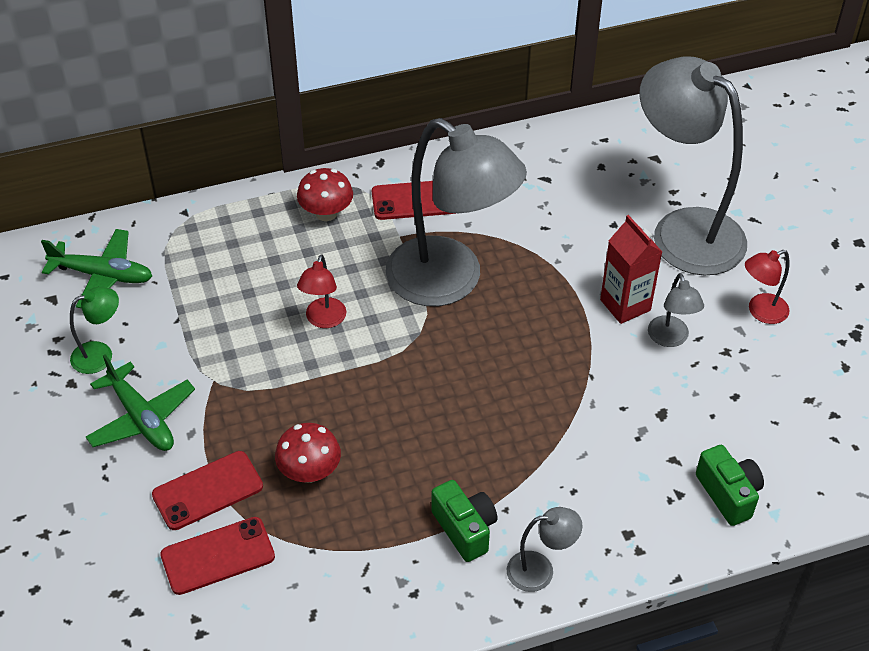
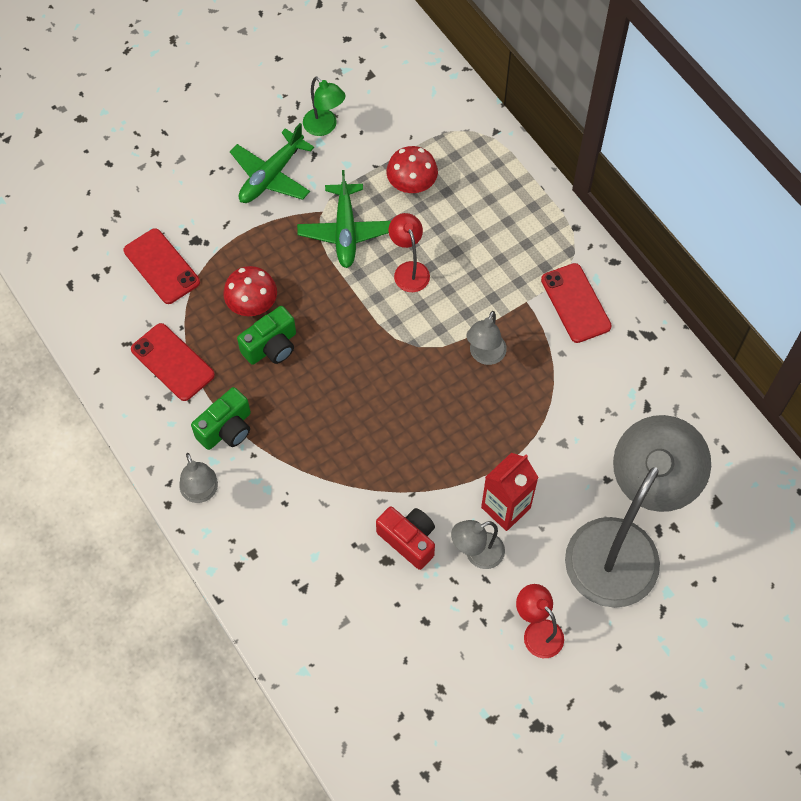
camera: 75 degrees right, 15 degrees up
green plane [41,229,152,308] -> green plane moved to [297,170,391,268]
red phone [152,451,263,530] -> red phone moved to [131,323,215,401]
red mushroom [297,168,353,221] -> red mushroom moved to [386,146,438,194]
red lamp [297,254,347,328] -> red lamp turned 75 degrees clockwise [389,213,430,292]
grey lamp [386,118,527,306] -> grey lamp [466,311,507,365], size x0.42
green camera [696,445,764,526] -> green camera moved to [237,306,296,365]
none -> red camera [376,506,435,570]

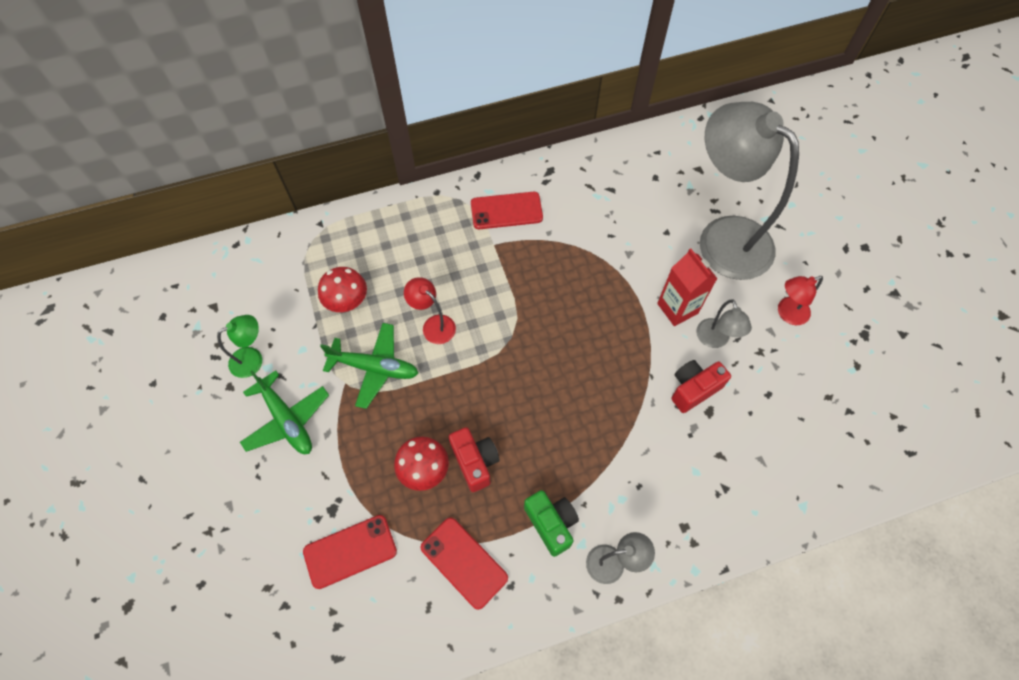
camera: 75 degrees left, 0 degrees up
red phone [131,323,215,401] -> red phone turned 75 degrees clockwise [421,517,508,610]
green camera [237,306,296,365] -> red camera [448,427,500,492]
red lamp [389,213,430,292] -> red lamp turned 45 degrees clockwise [404,277,456,344]
grey lamp [466,311,507,365] -> none

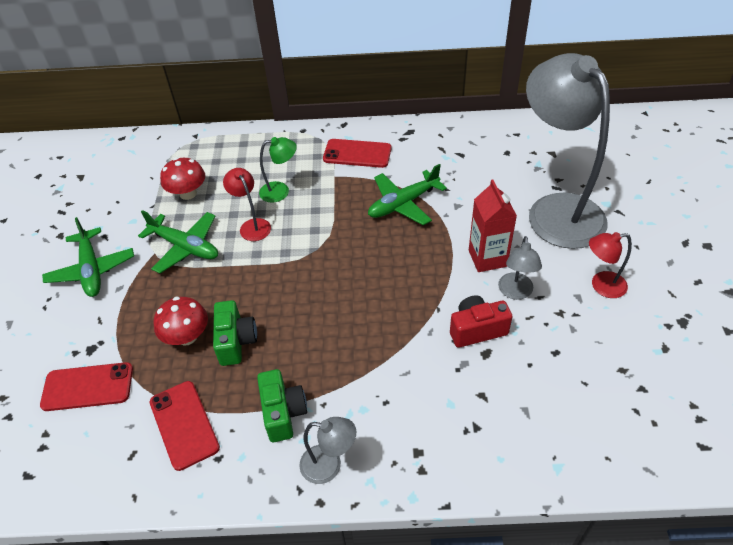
camera: 20 degrees right, 15 degrees down
green lamp [217,315,262,378] -> green lamp moved to [259,137,297,203]
red camera [448,427,500,492] -> green camera [213,300,257,366]
none -> green plane [368,164,447,225]

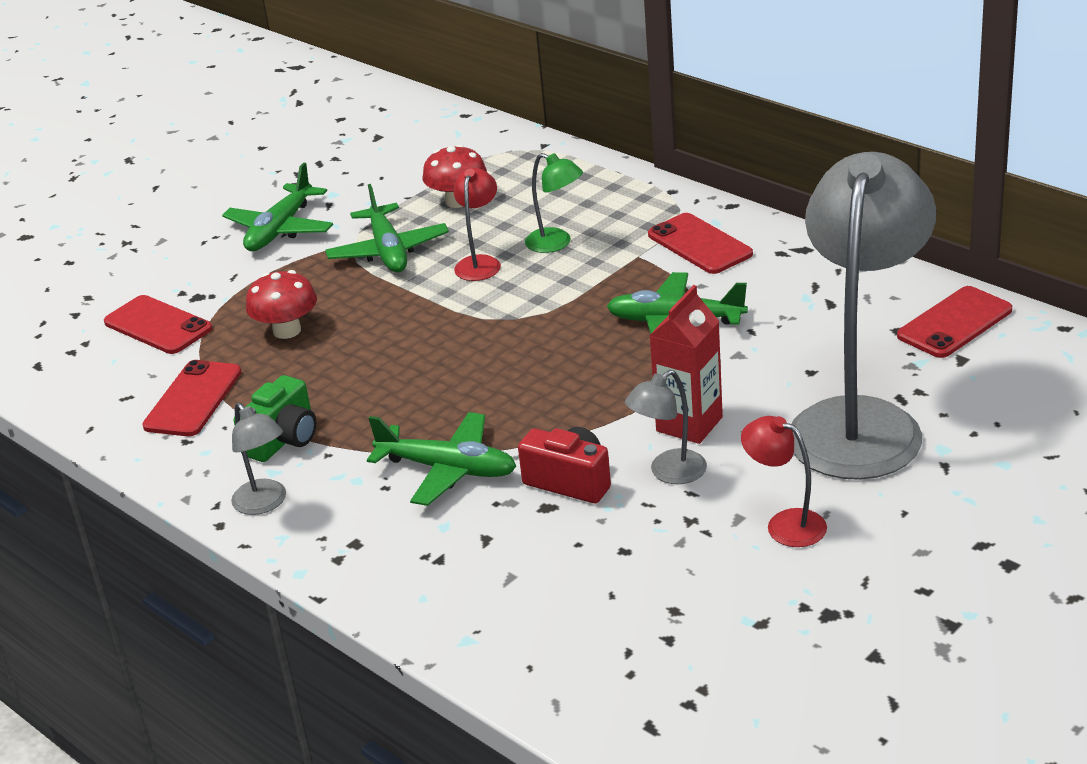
camera: 45 degrees right, 15 degrees down
green camera [213,300,257,366] -> none
none -> green plane [367,412,517,506]
none -> red phone [897,286,1012,358]

